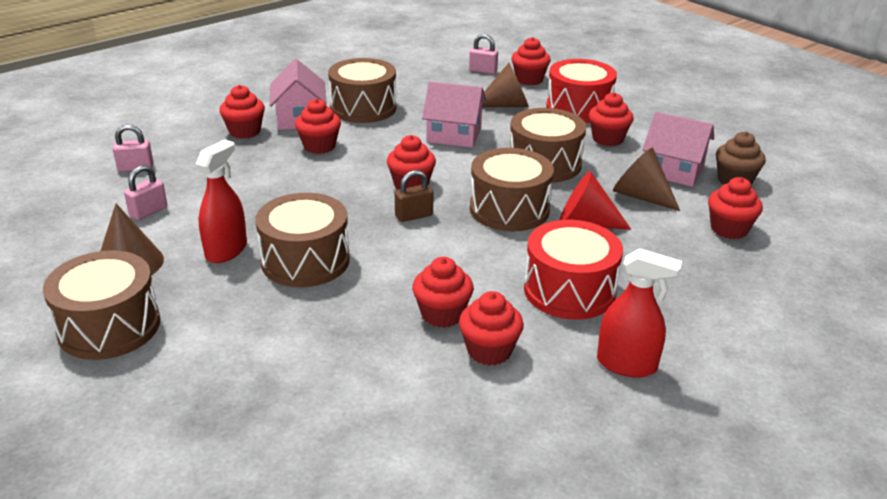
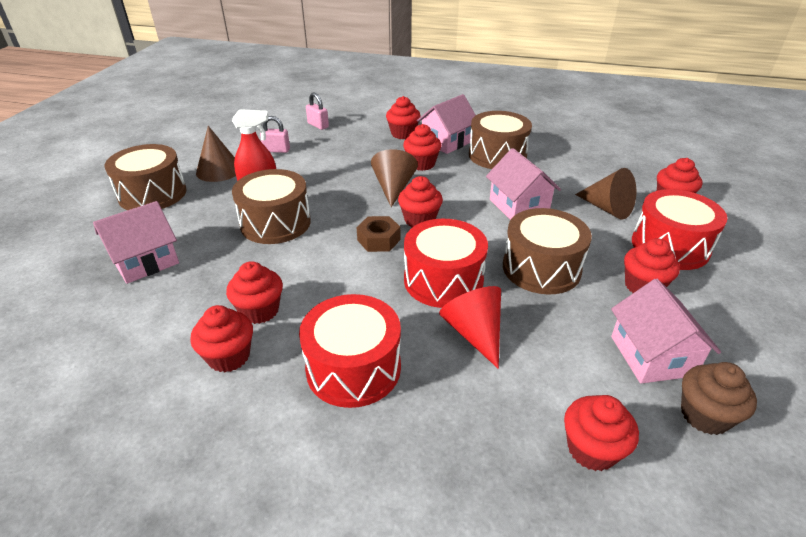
camera: 55 degrees right, 5 degrees up
brown padlock [395,170,433,222] -> brown nut [357,216,400,252]
pink padlock [469,34,498,74] -> none
brown drum [470,148,554,231] -> red drum [404,219,488,308]
red spray bottle [597,248,682,378] -> none
brown cone [613,147,680,211] -> brown cone moved to [371,149,418,207]
none -> pink house [93,201,179,284]

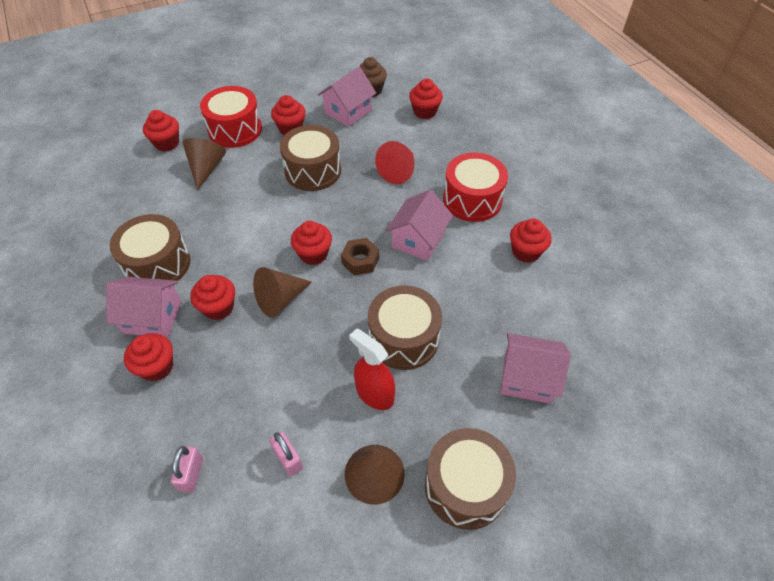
camera: 130 degrees left, 15 degrees up
red cupcake [226,261,283,324] -> none
red drum [404,219,488,308] -> none
pink house [486,148,561,220] -> pink house moved to [386,190,453,261]

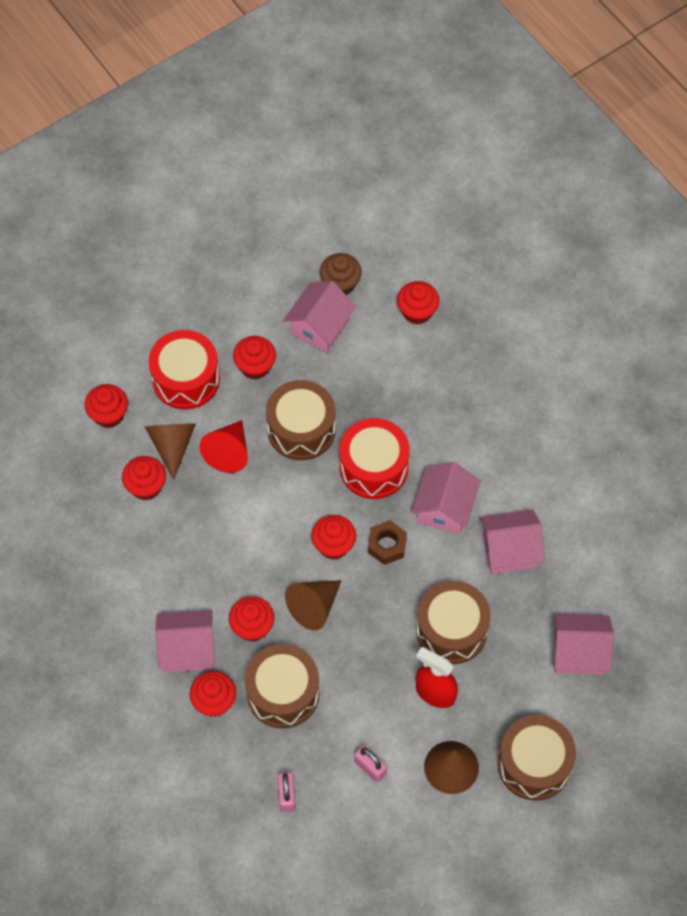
camera: 10 degrees left, 10 degrees up
brown drum [110,214,191,281] -> brown drum moved to [245,644,320,728]
red cone [375,141,414,184] -> red cone moved to [199,420,248,473]
red drum [443,153,508,222] -> red drum moved to [339,418,410,499]
red cupcake [510,218,551,263] -> red cupcake moved to [122,456,166,500]
none -> pink house [480,509,544,574]

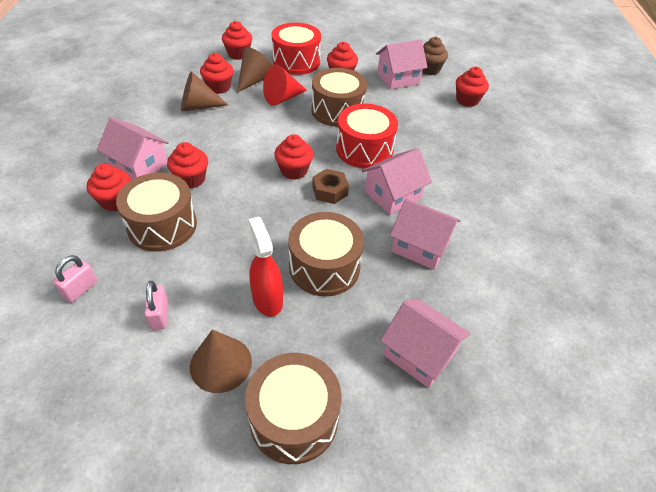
camera: 35 degrees right, 15 degrees down
brown cone [285,580,342,630] -> brown cone moved to [181,71,228,112]

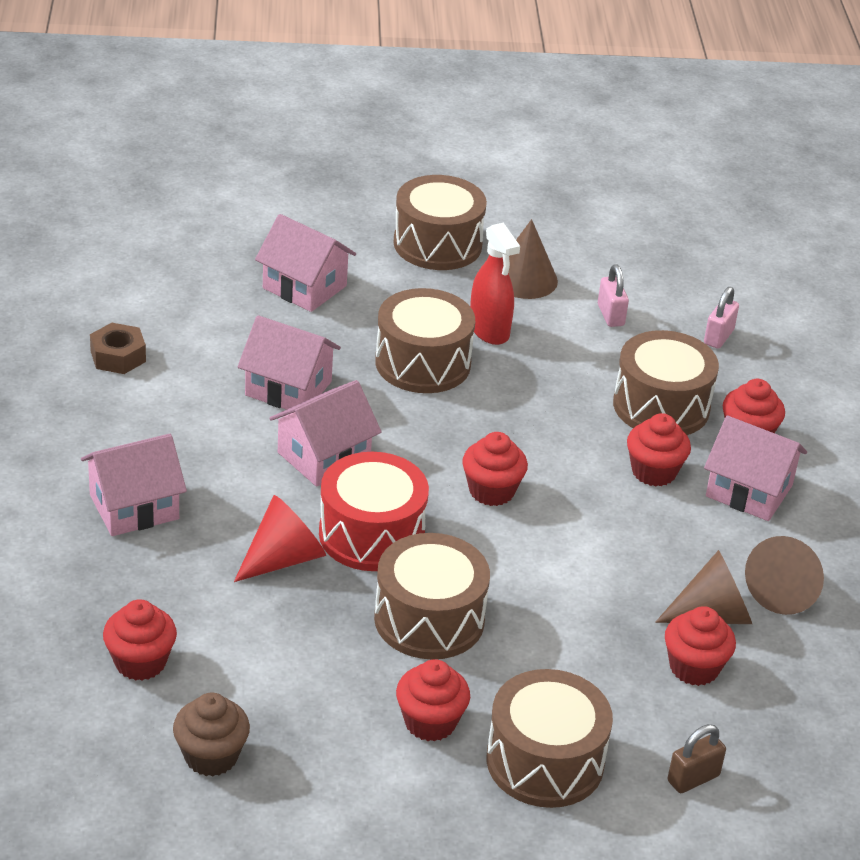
camera: 175 degrees right, 10 degrees down
red cupcake [222,21,252,60] -> brown padlock [668,724,726,793]
brown cone [237,47,273,93] -> brown cone moved to [745,536,824,615]
red cone [263,65,307,106] -> red cone moved to [234,495,326,582]
red drum [272,23,321,75] -> brown drum [486,669,613,808]
brown nut [312,169,349,204] -> brown nut moved to [90,323,146,374]
pink house [376,39,428,89] -> pink house moved to [81,434,187,536]

